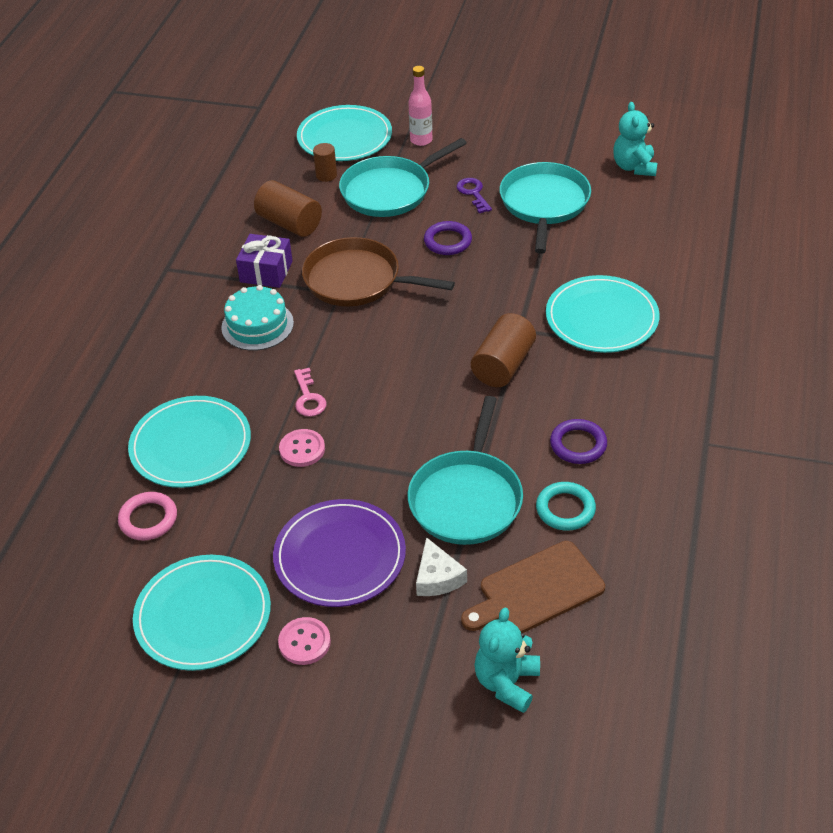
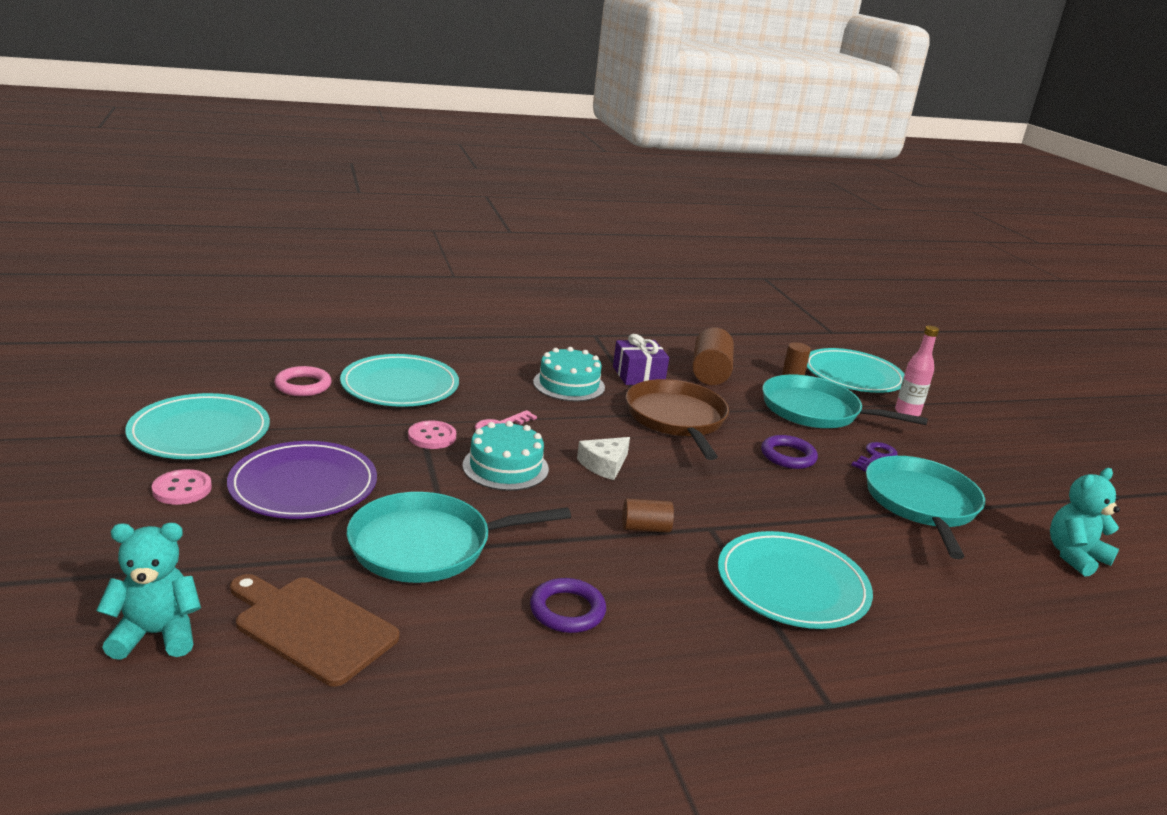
camera: 55 degrees right, 20 degrees down
white cheese [416,537,467,596] -> white cheese moved to [577,437,630,480]
brown cylinder [471,313,536,387] -> brown cylinder [622,499,674,533], size x0.58
turquoise pan [500,162,591,254] -> turquoise pan turned 60 degrees counterclockwise [866,456,985,559]
turquoise ring [536,482,596,531] -> none
none -> turquoise cake [462,421,549,491]

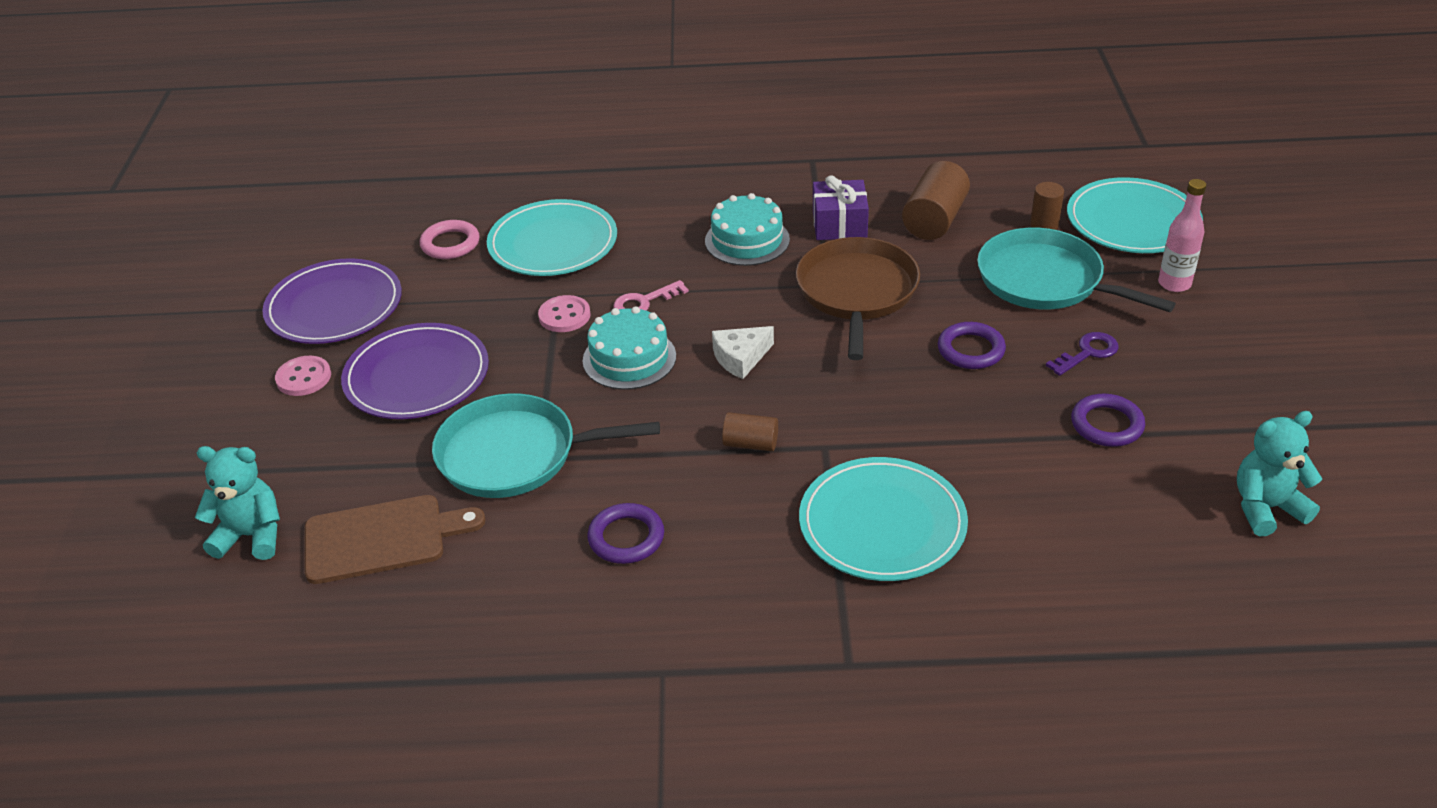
camera: 20 degrees right, 15 degrees up
turquoise plate [125,393,270,459] -> purple plate [262,258,402,344]
brown cutting board [230,574,400,686] -> brown cutting board turned 120 degrees clockwise [305,495,486,584]
turquoise pan [866,456,985,559] -> purple ring [1071,393,1145,447]

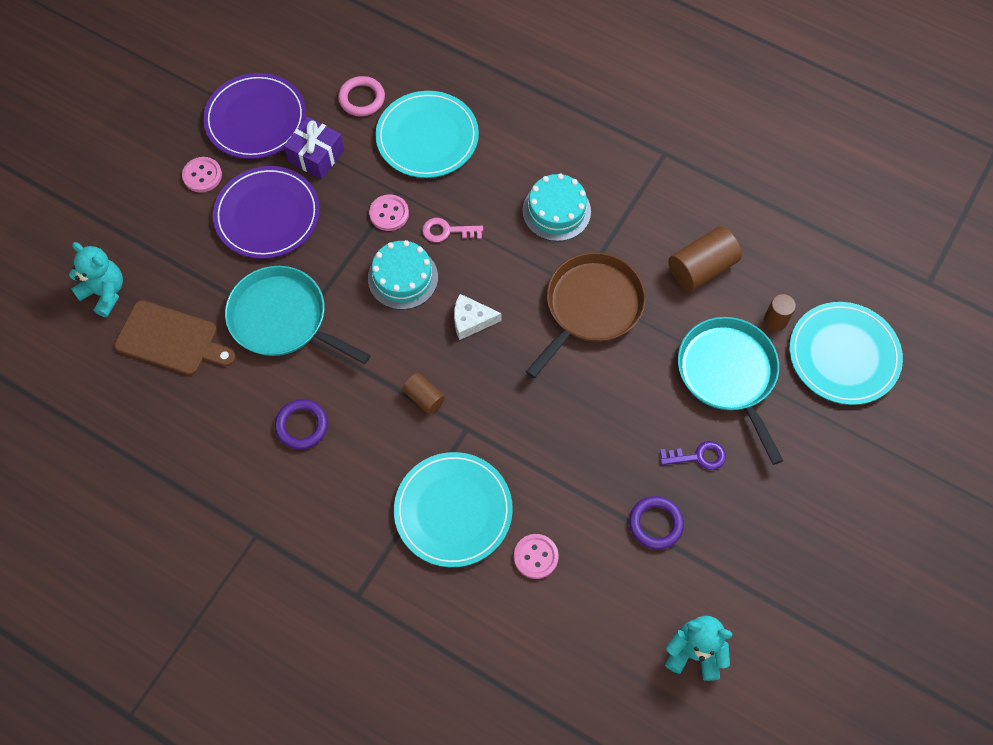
camera: 30 degrees right, 25 degrees up
purple gift [813,175,869,240] -> purple gift moved to [284,116,344,179]
purple ring [938,322,1006,369] -> none
pink bottle [1158,179,1207,292] -> none
none -> pink button [514,534,559,579]

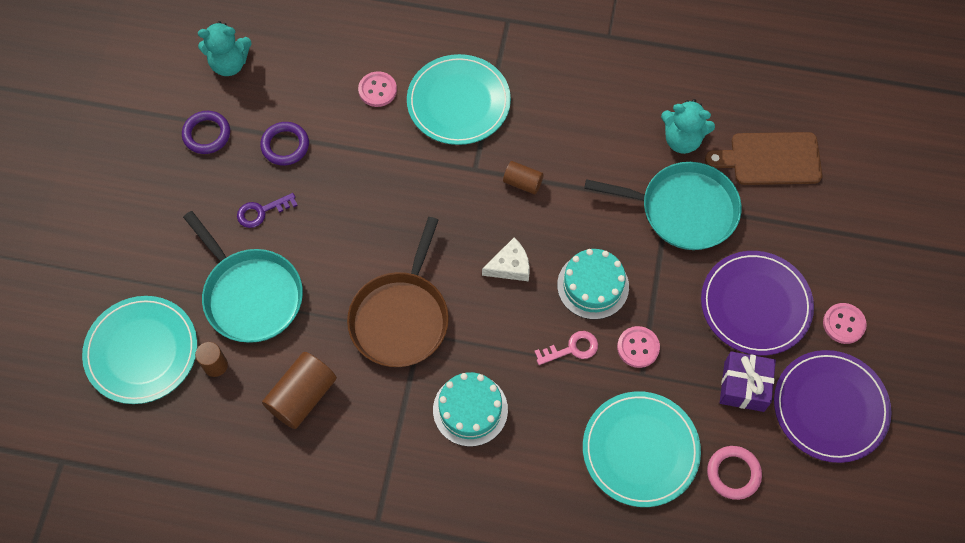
camera: 160 degrees right, 0 degrees up
turquoise teddy bear [69,242,123,317] -> turquoise teddy bear moved to [661,99,715,154]
purple ring [275,399,328,449] -> purple ring moved to [182,111,230,154]

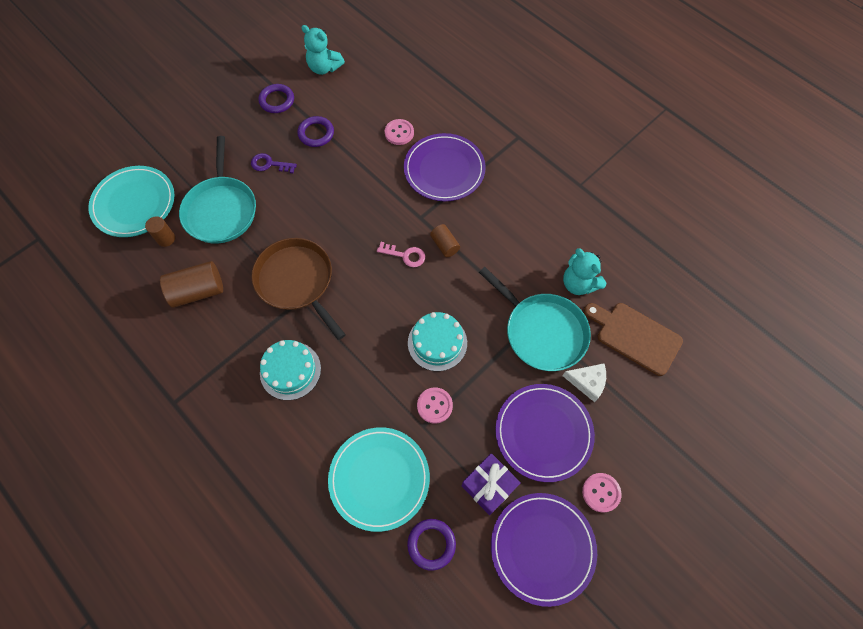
camera: 35 degrees right, 0 degrees up
brown pan [347,217,449,367] -> brown pan turned 90 degrees clockwise [251,238,346,340]
turquoise plate [407,54,511,145] -> purple plate [404,133,486,201]
white cheese [482,237,530,281] -> white cheese moved to [562,363,606,402]
pink key [534,331,598,365] -> pink key moved to [377,242,425,267]
pink ring [707,446,762,500] -> purple ring [407,519,456,571]

